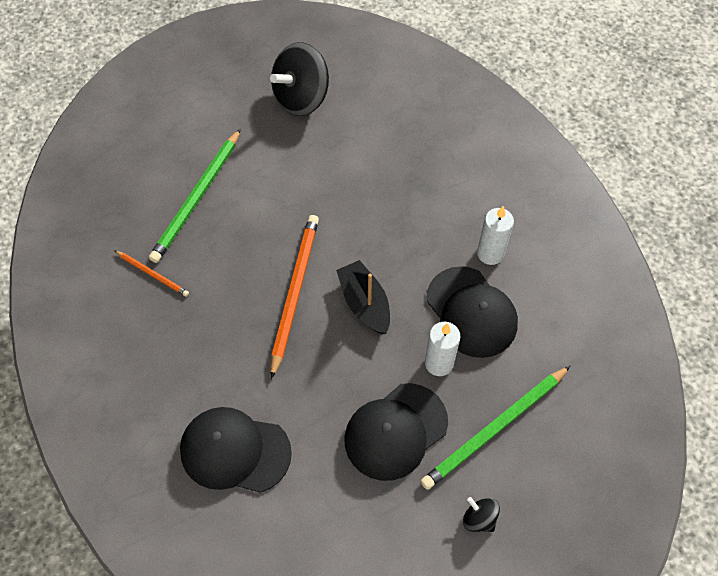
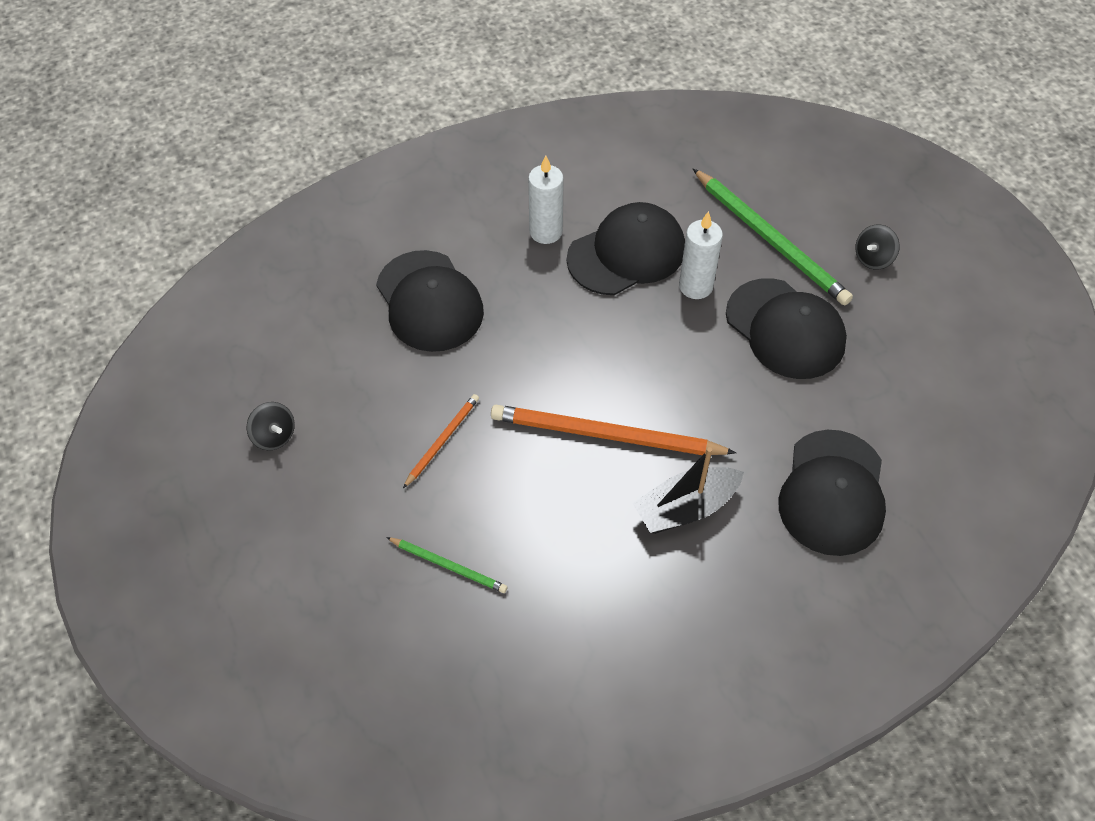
camera: 90 degrees left, 5 degrees down
orange pencil [114,250,189,297] -> orange pencil moved to [403,394,479,488]
green pencil [149,128,241,263] -> green pencil [386,537,507,593], size x0.51
black spinning top [270,42,329,116] -> black spinning top [247,402,295,450], size x0.46
black boat [336,260,390,334] -> black boat moved to [632,447,744,534]
none -> black cap [376,250,484,352]

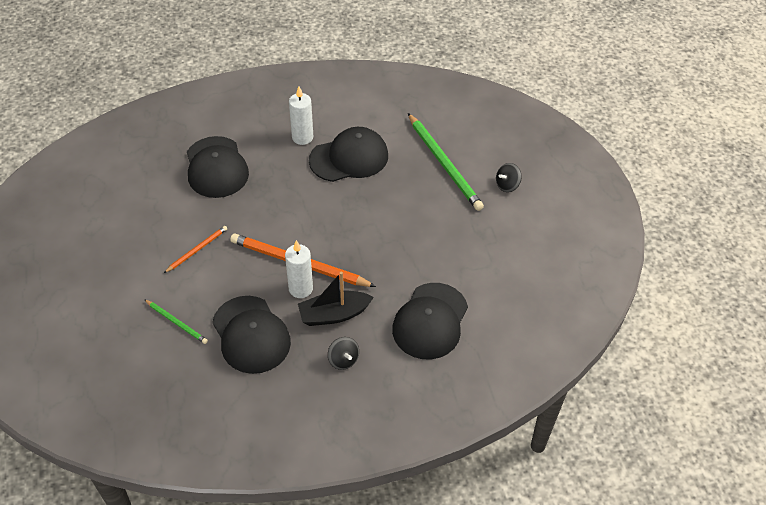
camera: 10 degrees right, 5 degrees down
black spinning top [247,402,295,450] -> black spinning top moved to [328,337,359,370]
white candle [679,211,723,299] -> white candle moved to [285,240,313,298]
black cap [726,278,847,379] -> black cap moved to [212,296,291,374]

